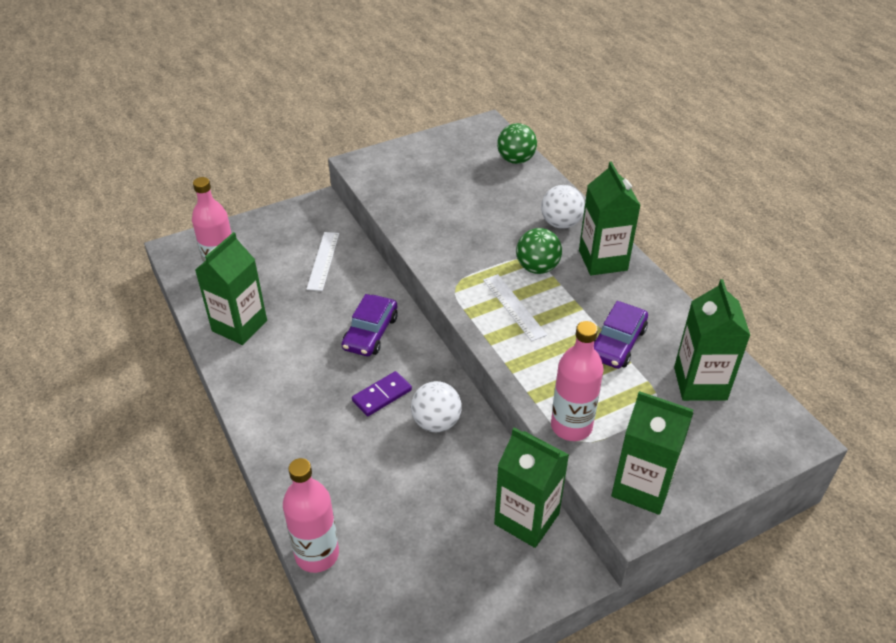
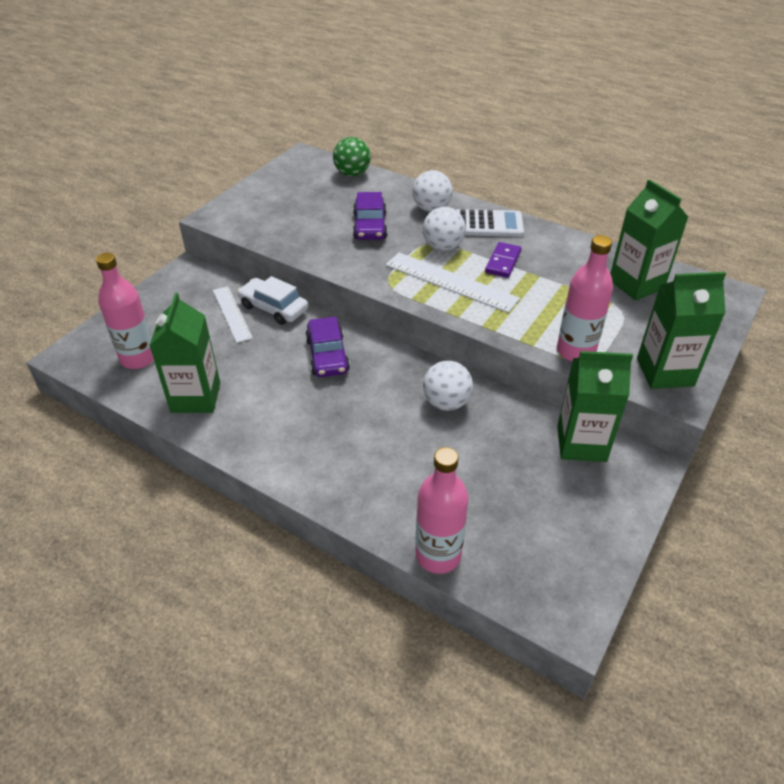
camera: 30 degrees left, 0 degrees up
purple domino [352,371,412,416] -> purple domino moved to [485,242,522,278]
white ruler [483,274,547,341] -> white ruler [386,253,520,313], size x1.51
green ball [516,228,562,274] -> white ball [423,207,466,251]
green carton [579,162,641,275] -> white calculator [456,209,524,237]
purple car [594,301,648,369] -> purple car moved to [353,192,387,240]
none -> white car [237,276,308,325]

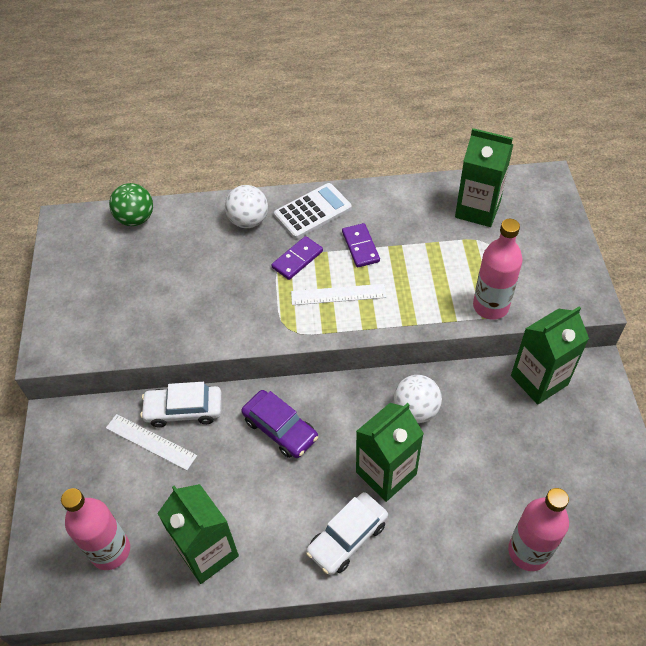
camera: 35 degrees left, 10 degrees up
purple car [353,192,387,240] -> none
white ruler [386,253,520,313] -> white ruler [291,284,386,305], size x0.66
white ball [423,207,466,251] -> purple domino [272,236,323,280]
green carton [637,272,726,389] -> green carton moved to [356,403,424,502]
none -> white car [306,492,388,575]

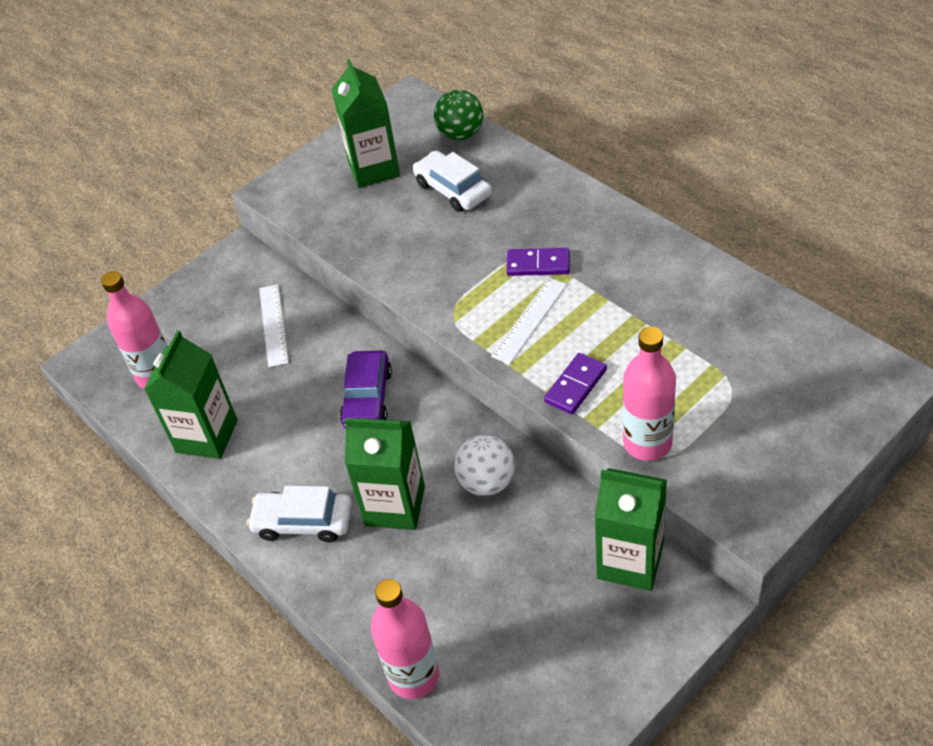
camera: 55 degrees right, 5 degrees down
white car [140,382,222,427] -> white car moved to [413,151,492,212]
white ball [225,185,268,228] -> none
white calculator [274,183,352,239] -> none
white ruler [291,284,386,305] -> white ruler turned 75 degrees clockwise [491,278,567,364]
purple domino [342,223,380,267] -> purple domino moved to [544,353,607,414]
green carton [455,128,513,227] -> green carton moved to [331,59,400,188]

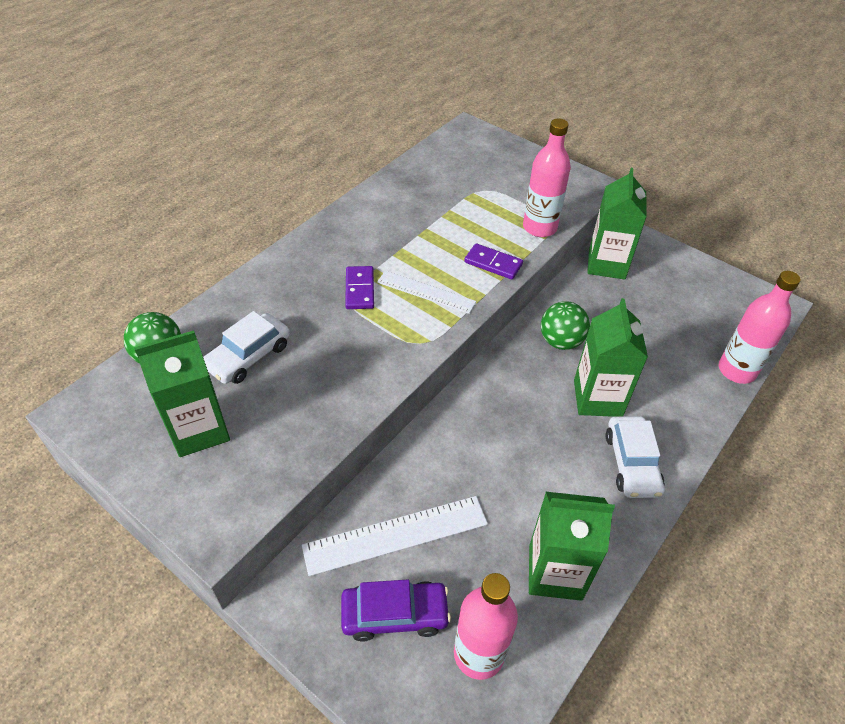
camera: 105 degrees left, 0 degrees up
white ruler [259,284,289,367] -> white ruler [302,496,488,576], size x1.51
purple car [340,351,392,429] -> purple car moved to [341,580,451,642]
white ball [454,435,515,496] -> green ball [541,301,590,350]

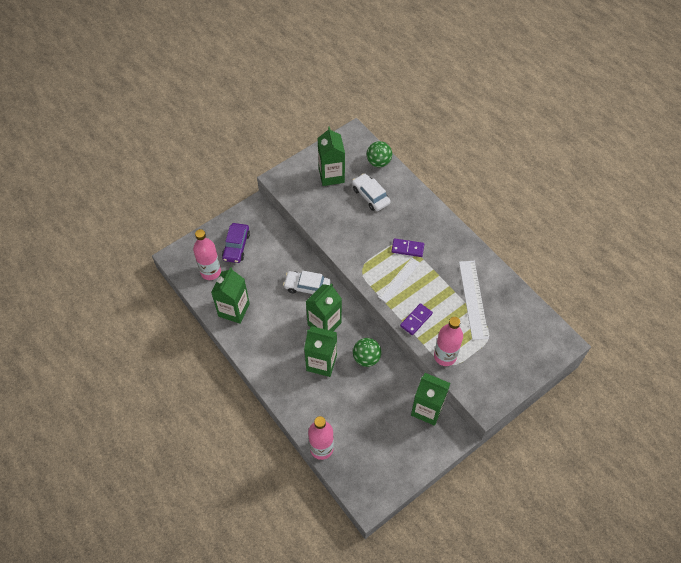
camera: 105 degrees right, 10 degrees up
white ruler [302,496,488,576] -> white ruler moved to [459,261,489,340]
white car [606,416,665,498] -> white car moved to [283,271,331,294]
none -> green carton [306,283,342,331]

